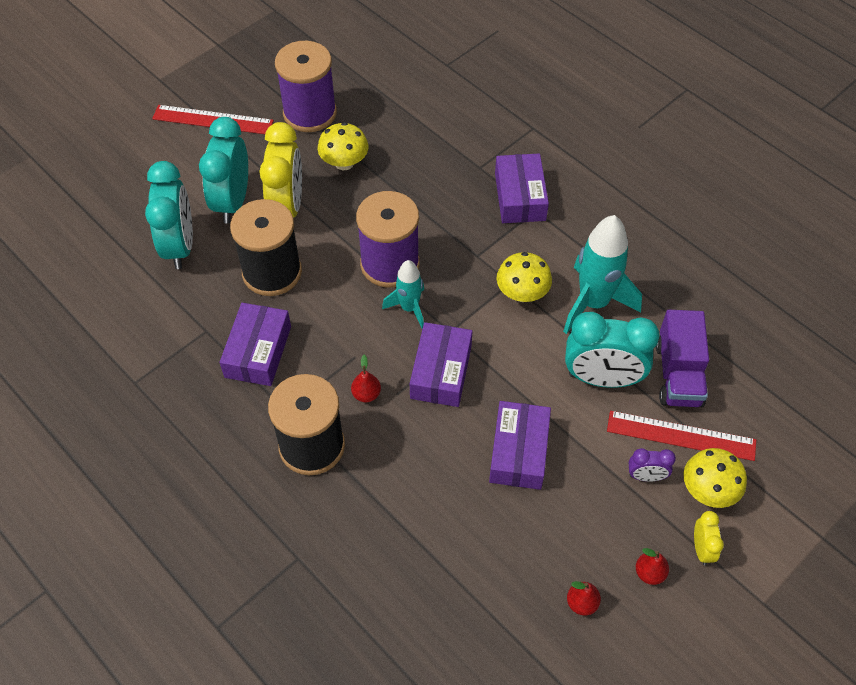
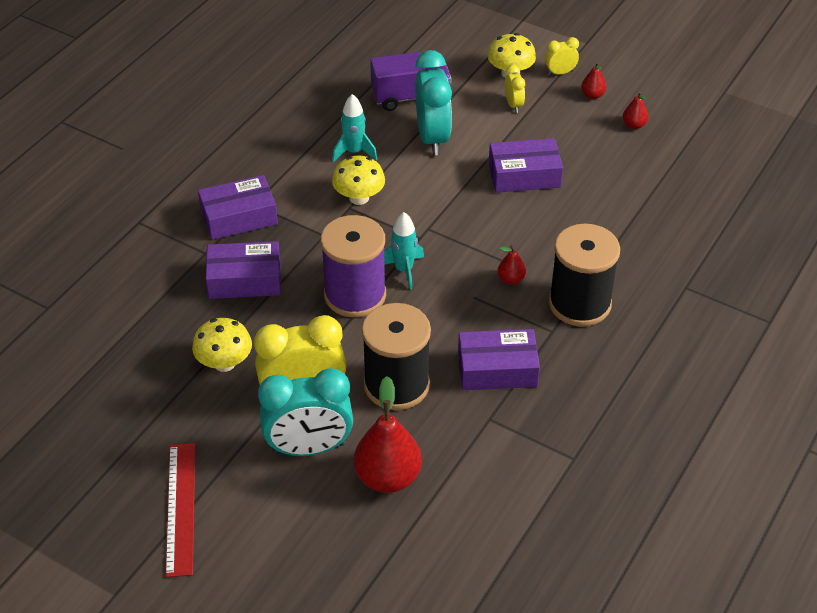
camera: 105 degrees left, 10 degrees down
turquoise clock [145,161,193,269] -> red pear [354,376,422,493]
purple spool [275,41,337,132] -> none
purple box [410,322,473,407] -> purple box moved to [206,241,281,299]
turquoise rocket [563,215,642,334] -> turquoise rocket [332,94,377,162], size x0.58
red ruler [607,411,756,461] -> none
purple clock [629,448,676,482] -> yellow clock [505,65,525,113]

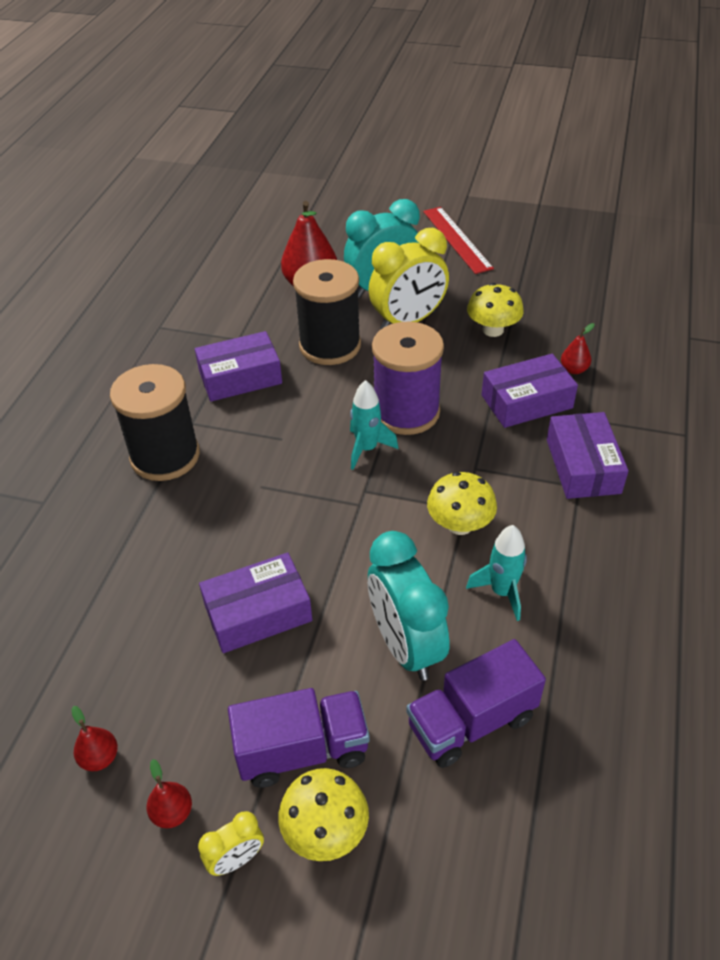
camera: 165 degrees right, 0 degrees up
purple box [198,175,278,240] -> purple box turned 60 degrees counterclockwise [547,412,629,499]
red pear [498,245,526,285] -> red pear moved to [561,323,595,374]
yellow clock [505,65,525,113] -> purple truck [228,688,370,788]

